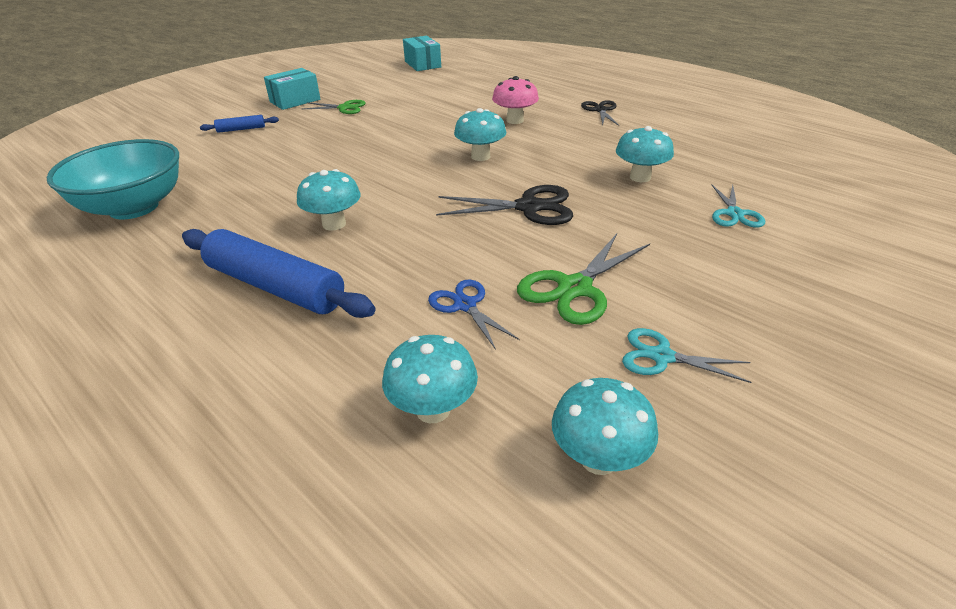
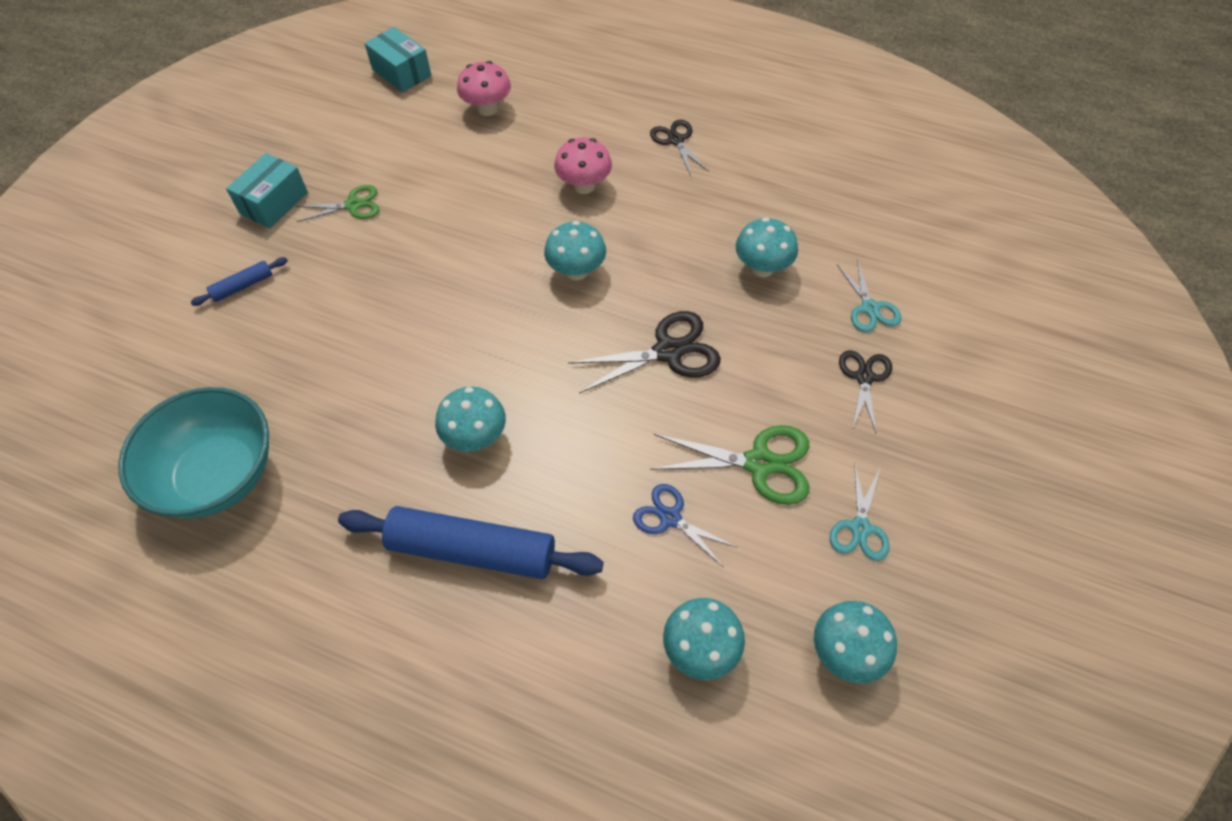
camera: 20 degrees left, 20 degrees up
green scissors [517,234,650,325] -> green scissors turned 105 degrees counterclockwise [650,425,809,505]
turquoise scissors [622,328,751,383] -> turquoise scissors turned 75 degrees counterclockwise [829,463,890,561]
none -> pink mushroom [457,61,511,116]
none -> black scissors [839,350,892,433]

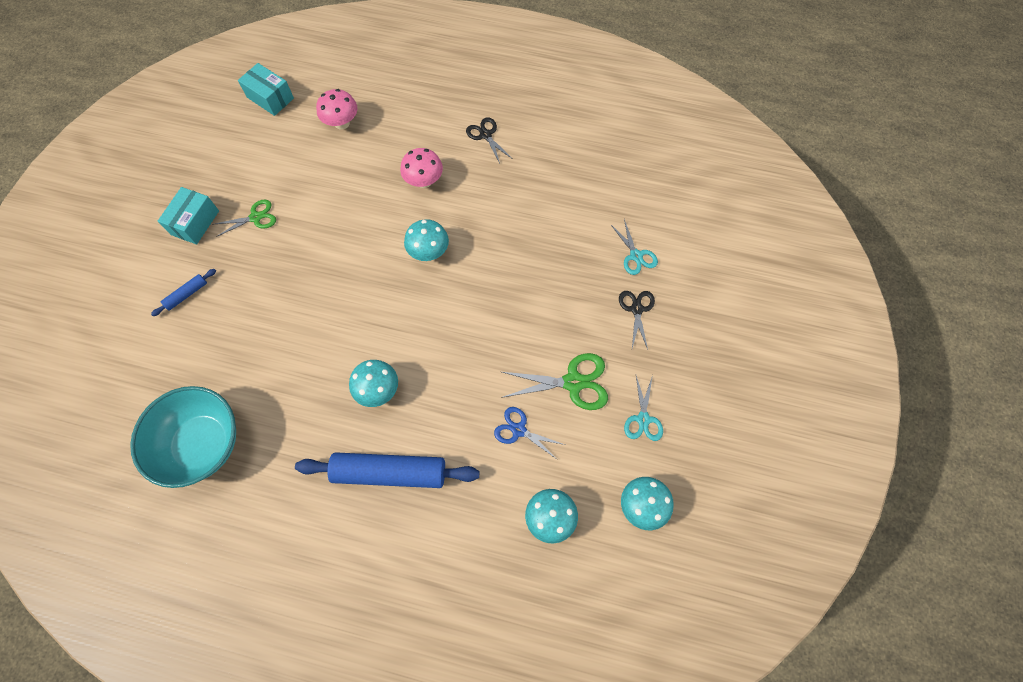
camera: 10 degrees left, 10 degrees up
black scissors [568,311,721,394] -> none
turquoise mushroom [735,217,798,277] -> none

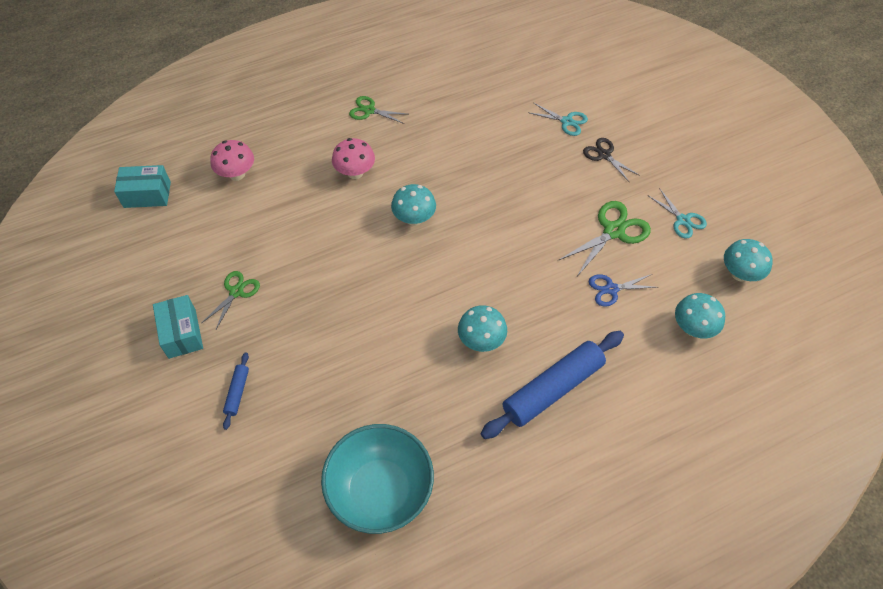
camera: 40 degrees left, 10 degrees down
black scissors [466,117,511,163] -> green scissors [349,96,406,124]

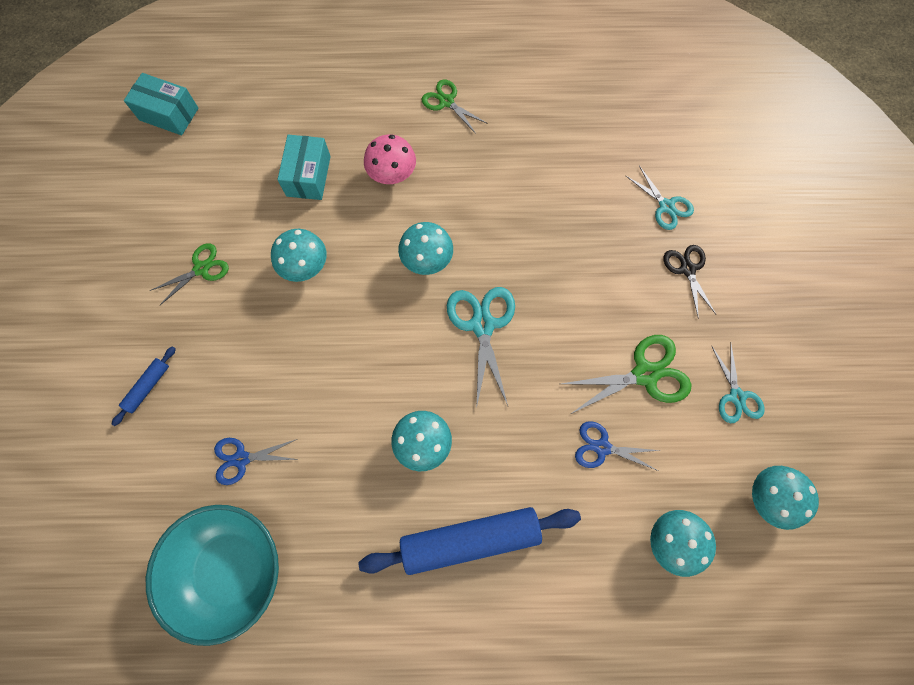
camera: 25 degrees right, 15 degrees up
turquoise box [153,295,203,359] -> turquoise box moved to [277,135,331,200]
pink mushroom [210,140,254,181] -> none
none -> blue scissors [214,438,299,485]
none -> turquoise mushroom [271,229,327,282]
none -> turquoise scissors [447,287,515,409]

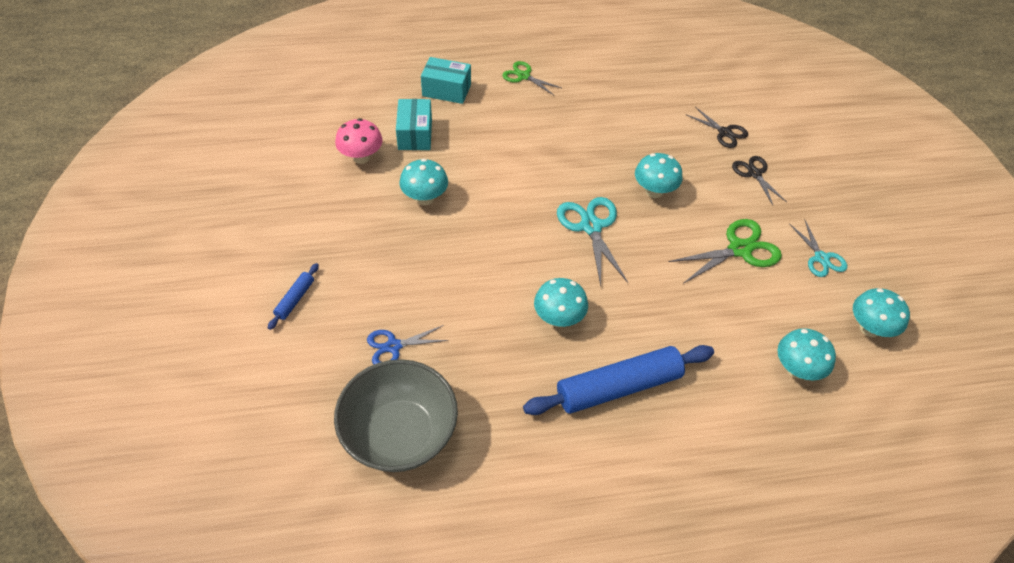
camera: 10 degrees left, 20 degrees down
turquoise box [124,73,198,135] -> turquoise box moved to [421,57,471,104]
turquoise bowl [146,505,279,646] -> grey bowl [334,359,458,472]
green scissors [150,243,229,305] -> none
pink mushroom [364,135,416,184] -> pink mushroom moved to [335,118,383,164]
turquoise mushroom [398,222,453,275] -> turquoise mushroom moved to [635,153,683,198]
blue scissors [575,421,661,471] -> none
turquoise scissors [626,166,694,230] -> black scissors [687,107,748,148]

